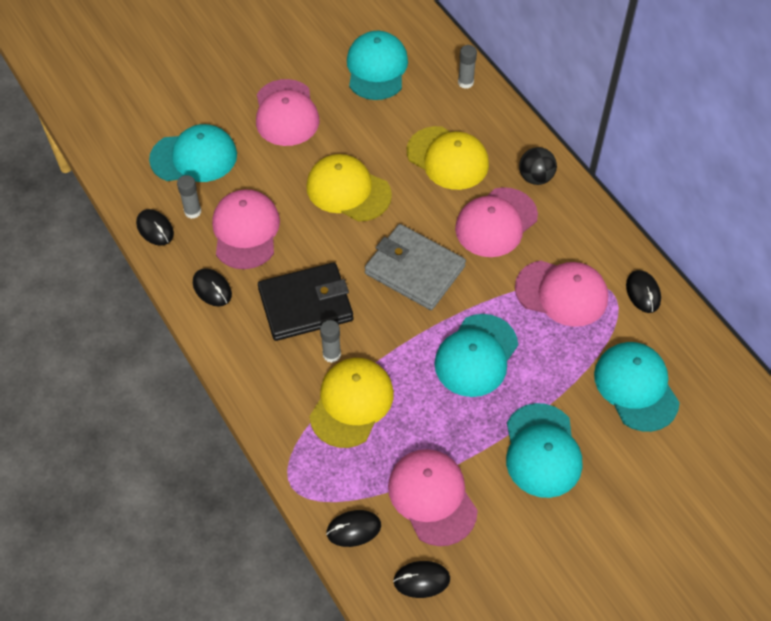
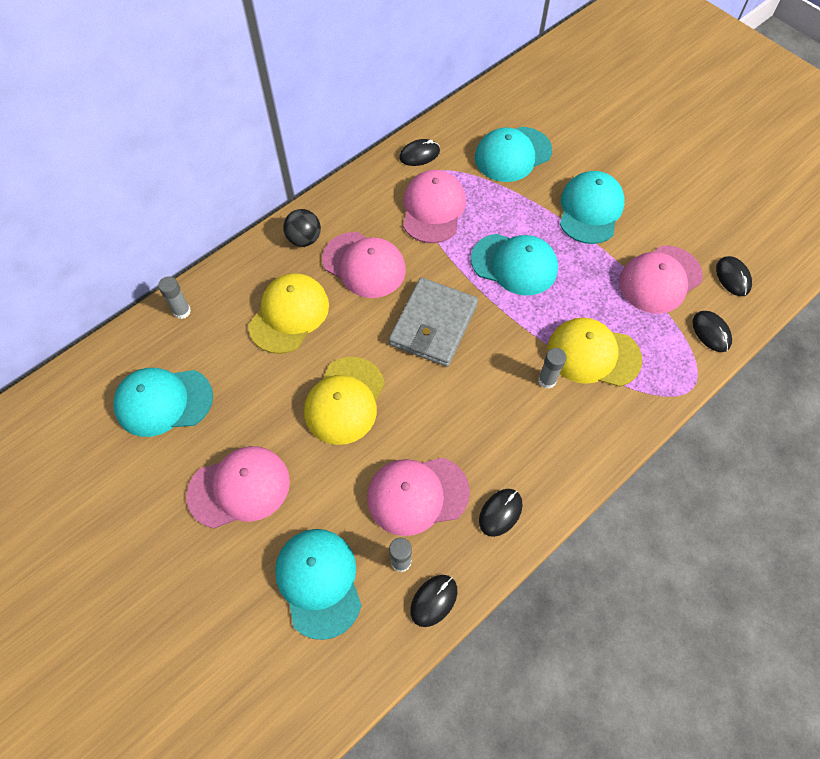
camera: 100 degrees left, 5 degrees up
black wallet [258,262,353,341] -> none
turquoise cap [506,403,582,498] -> turquoise cap turned 60 degrees counterclockwise [560,171,625,244]

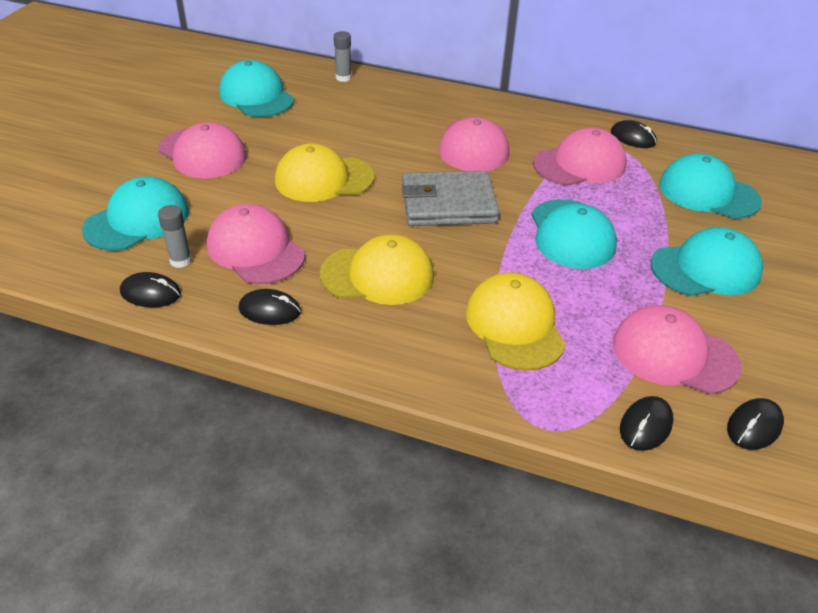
camera: 60 degrees right, 20 degrees down
yellow cap [248,273,329,354] -> yellow cap moved to [320,234,434,305]
black ball [283,209,321,247] -> none
grey glue stick [538,348,566,389] -> none

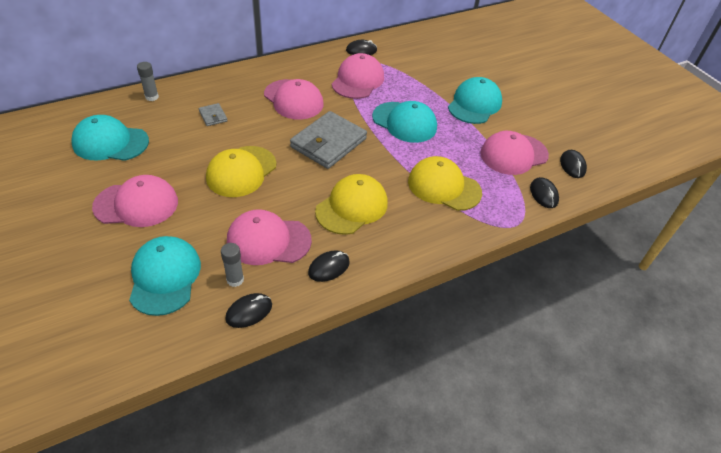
camera: 50 degrees left, 5 degrees up
turquoise cap [659,153,762,219] -> none
none -> grey wallet [199,103,227,126]

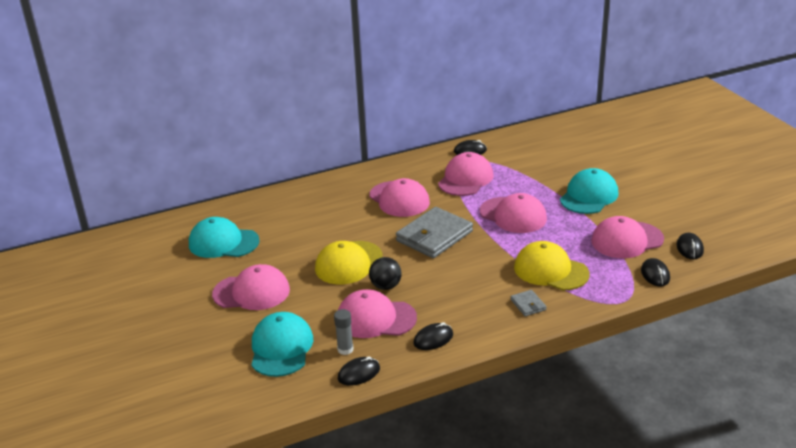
camera: 10 degrees right, 15 degrees down
grey glue stick [137,62,159,101] -> none
grey wallet [199,103,227,126] -> grey wallet moved to [511,290,547,316]
yellow cap [315,174,388,235] -> none
turquoise cap [372,101,437,143] -> pink cap [480,193,547,233]
none -> black ball [369,257,402,290]

